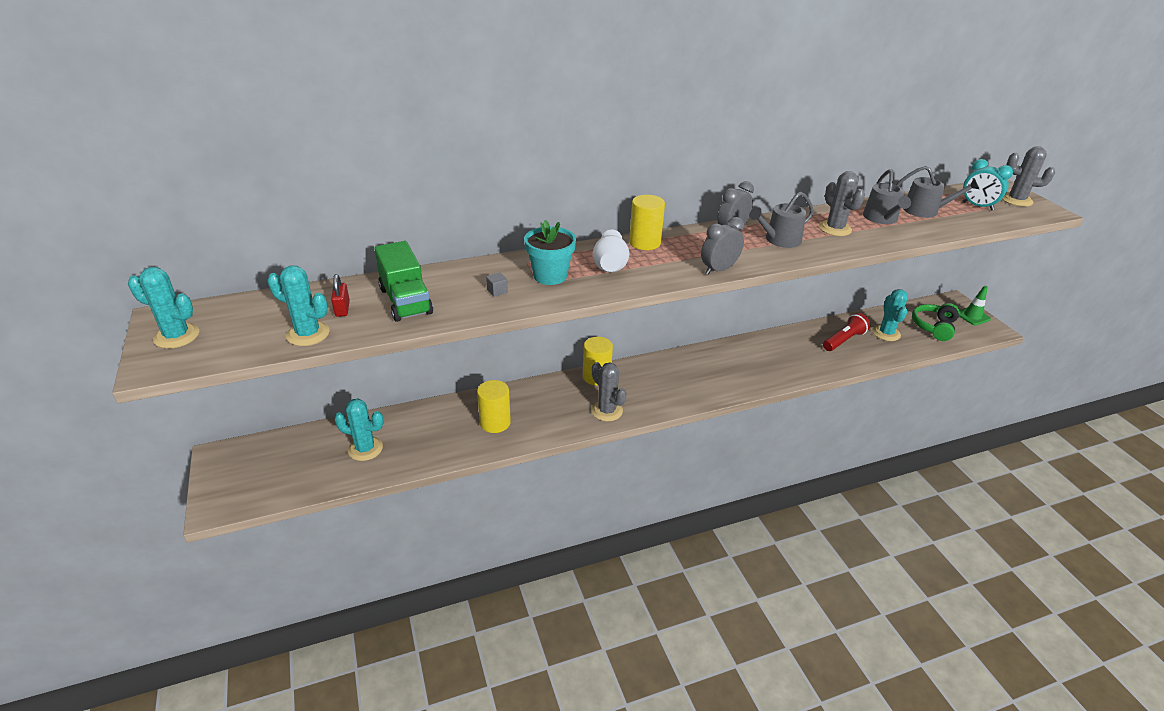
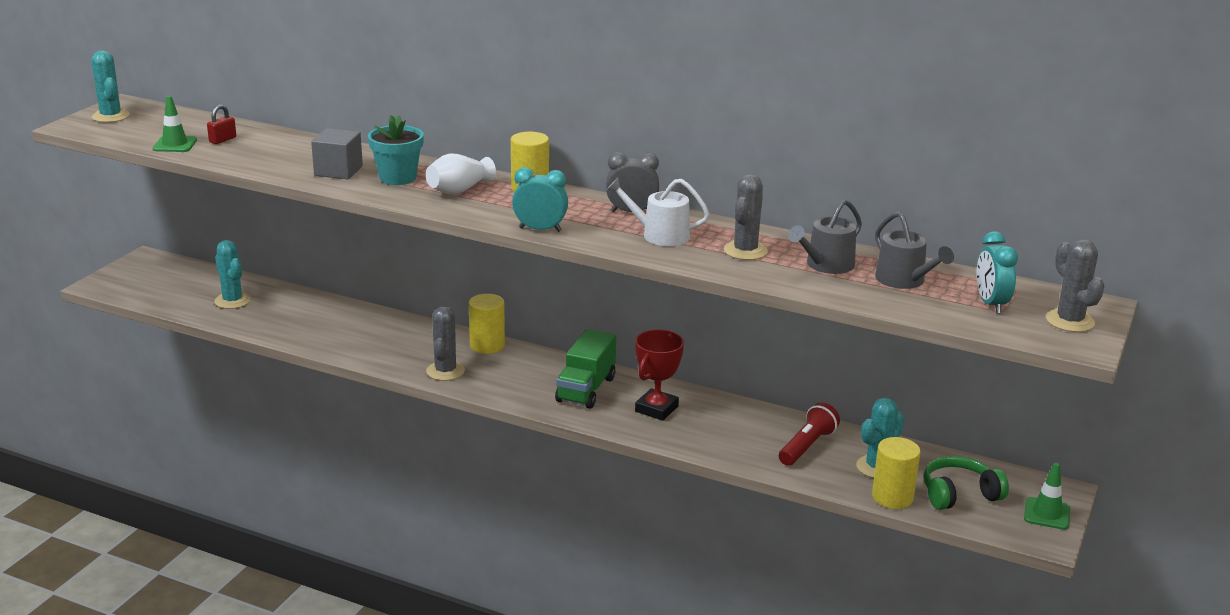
camera: 45 degrees right, 10 degrees down
turquoise cactus [267,265,330,346] -> green traffic cone [153,96,197,152]
green truck [374,241,433,322] -> green truck moved to [555,329,616,409]
yellow cylinder [477,380,511,433] -> yellow cylinder moved to [872,437,921,509]
grey cube [486,272,508,297] -> grey cube [311,128,363,179], size x2.26
grey clock [701,217,744,275] -> turquoise clock [512,167,568,232]
grey watering can [749,192,814,248] -> white watering can [607,178,710,246]
red flashlight [823,313,870,351] -> red flashlight turned 60 degrees counterclockwise [779,402,840,466]
none -> red trophy [635,329,684,421]

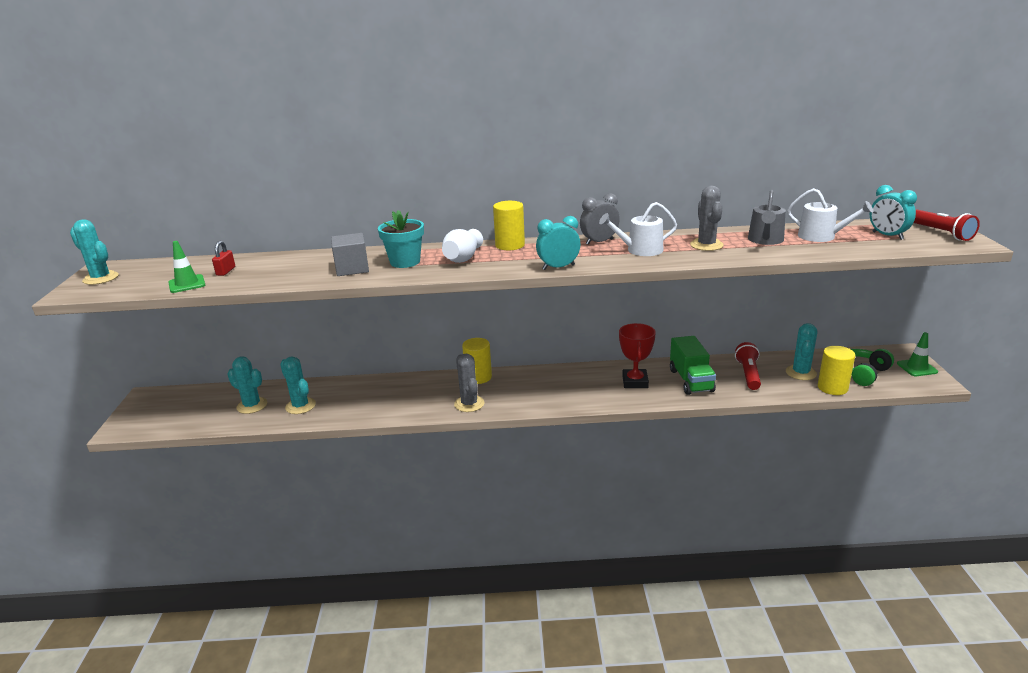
camera: 25 degrees left, 0 degrees up
green truck [555,329,616,409] -> green truck moved to [670,336,716,395]
grey watering can [875,212,954,289] -> white watering can [787,188,873,242]
grey cactus [1046,239,1105,332] -> red flashlight [914,209,980,241]
none -> turquoise cactus [280,356,316,414]

